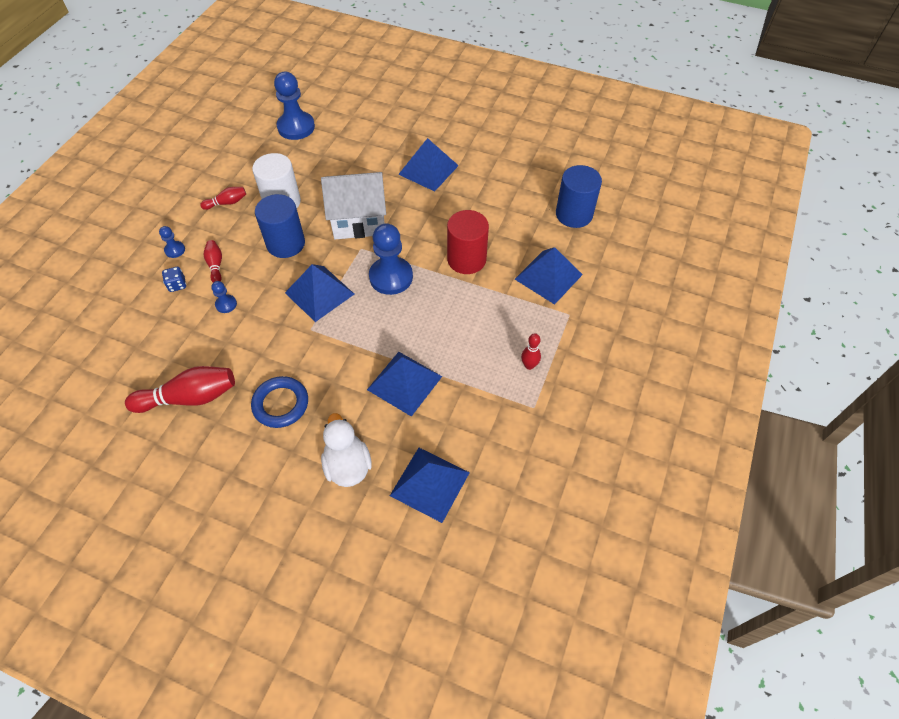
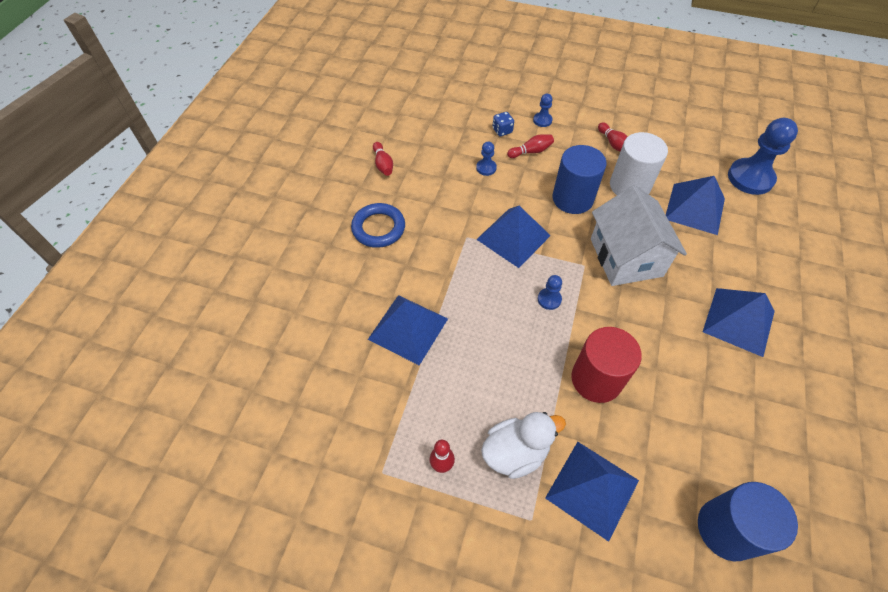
camera: 85 degrees right, 0 degrees up
red bowling pin [125,366,235,413] -> red bowling pin [373,142,393,176], size x0.52
white duck [321,413,372,487] -> white duck moved to [481,412,566,479]
blue pawn [369,223,413,295] -> blue pawn [538,275,562,310], size x0.47
blue pyramid [390,448,470,523] -> blue pyramid moved to [666,176,725,235]

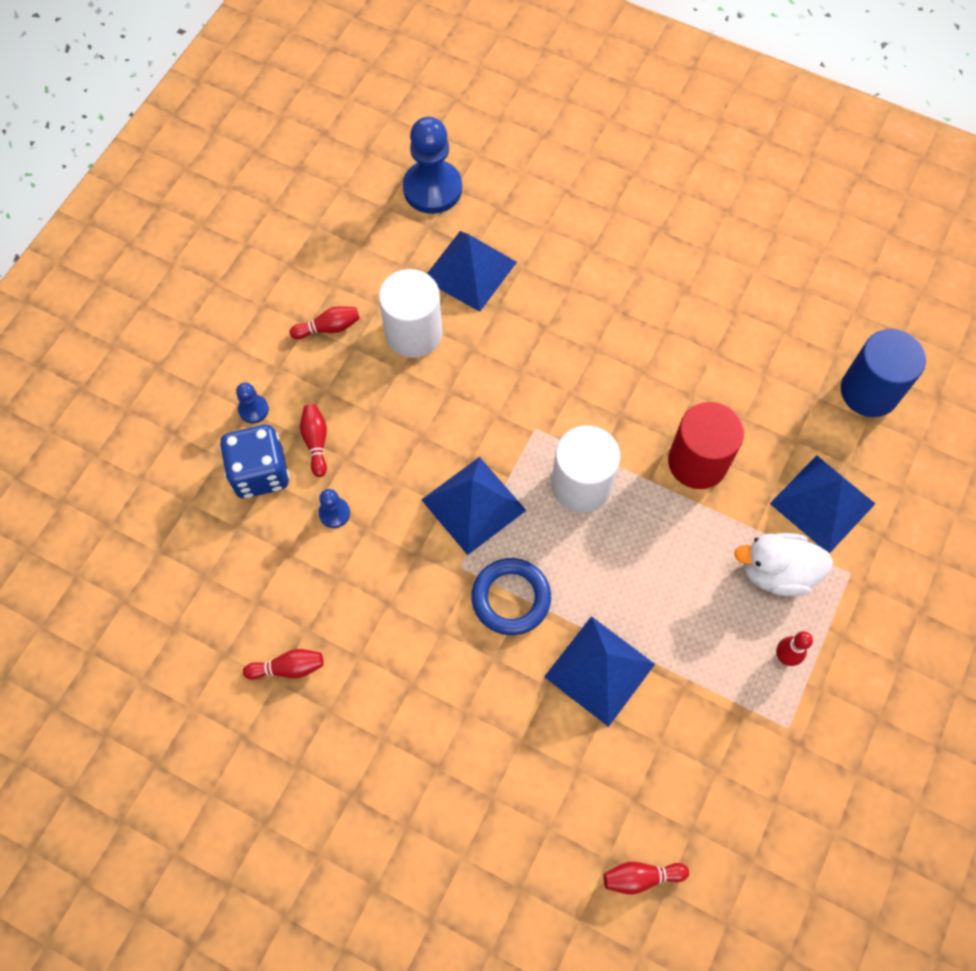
camera: 80 degrees left, 10 degrees up
blue ring [351,203,405,248] -> blue ring moved to [471,558,551,635]
white duck [481,412,566,479] -> white duck turned 75 degrees counterclockwise [734,533,833,596]
blue dice [493,112,514,136] -> blue dice [220,425,290,498], size x2.03
blue pawn [538,275,562,310] -> white cylinder [551,426,620,513]
blue cylinder [553,145,607,214] -> none
white house [591,185,687,286] -> none
blue pyramid [703,288,775,357] -> none
none -> red bowling pin [603,862,689,895]

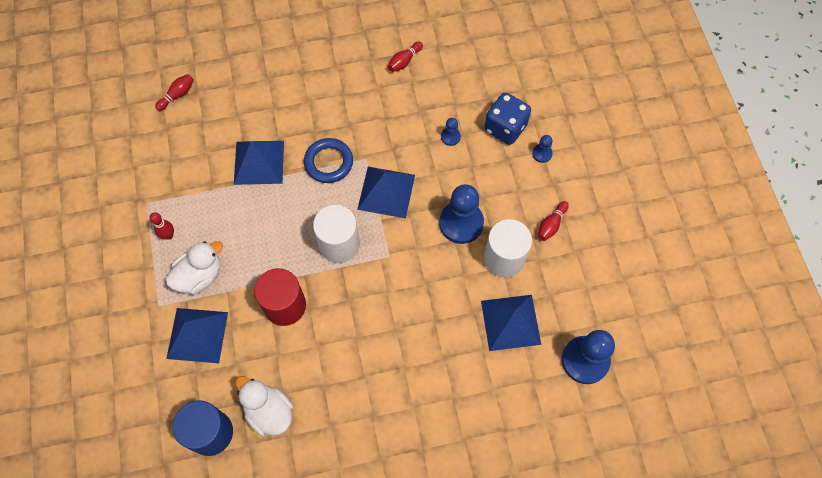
camera: 140 degrees right, 0 degrees up
red bowling pin [300,404,327,477] -> none
none -> white duck [235,376,293,436]
none -> blue pawn [439,184,484,244]

